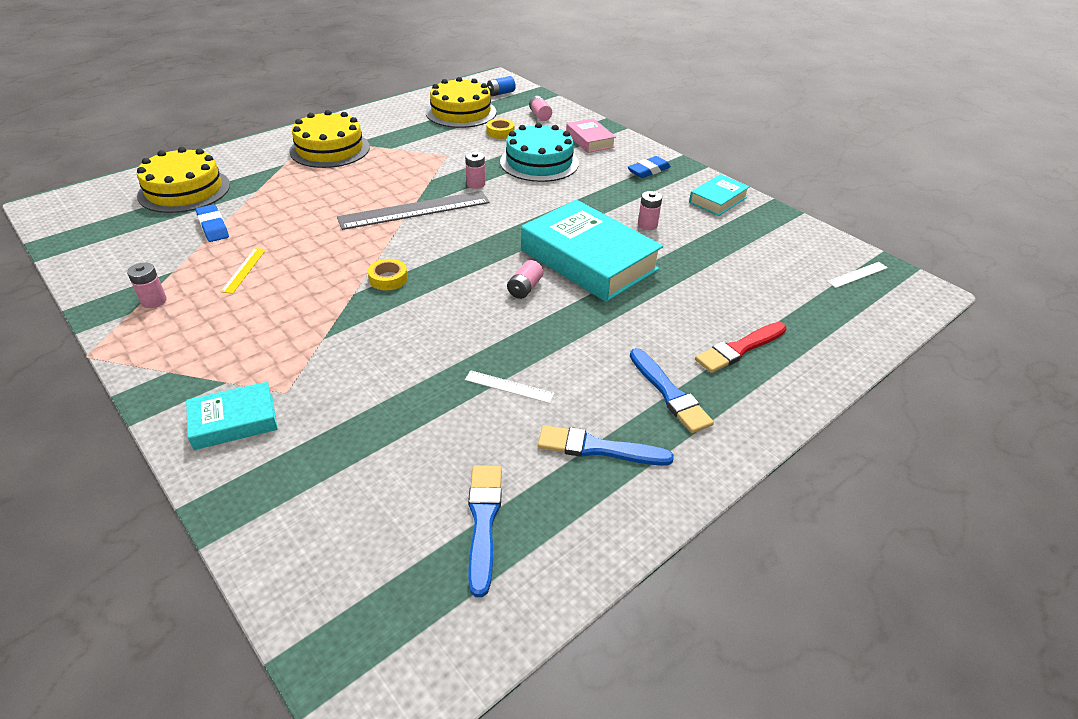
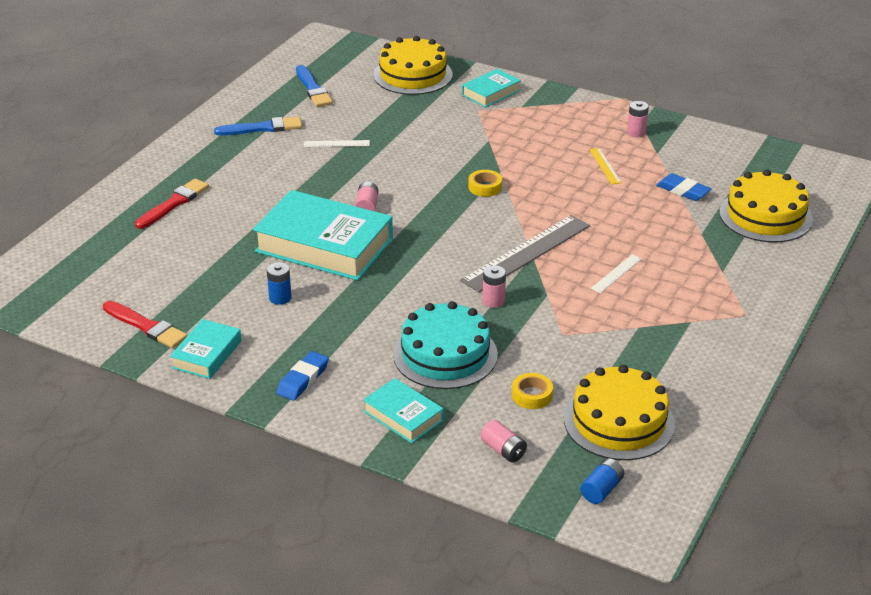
camera: 160 degrees right, 5 degrees down
yellow cake [289,110,370,168] -> yellow cake moved to [374,36,453,95]
pink book [566,118,616,153] -> turquoise book [363,378,444,443]
blue brush [630,348,714,433] -> none
pink battery [638,191,662,230] -> blue battery [267,262,292,305]
white ruler [827,262,888,288] -> white ruler moved to [591,254,642,293]
none -> red brush [103,301,188,348]

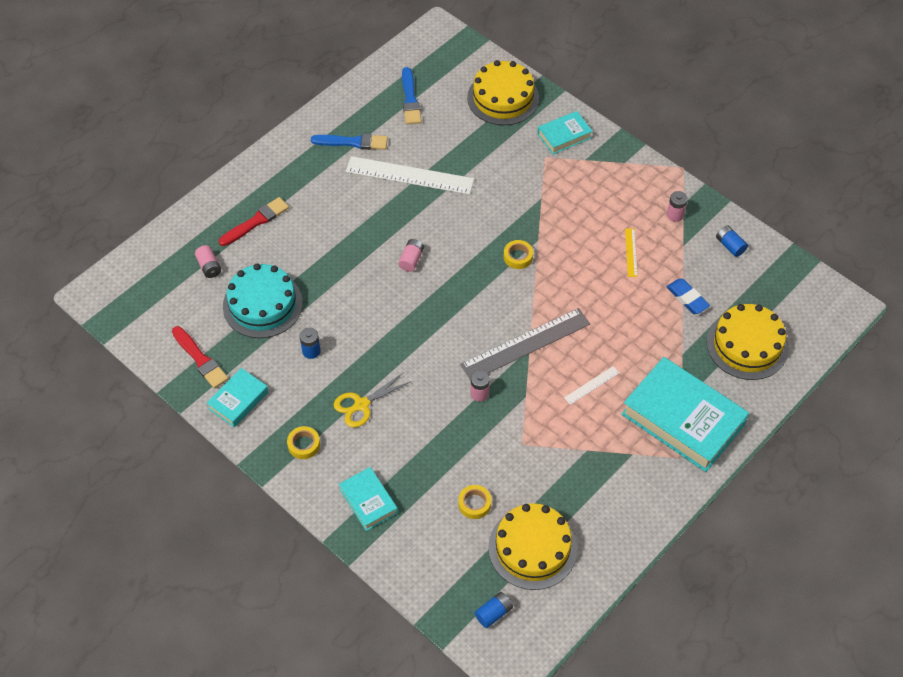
camera: 15 degrees right, 20 degrees up
turquoise book [253,190,393,281] -> turquoise book moved to [621,357,749,472]
blue eraser [276,351,329,401] -> yellow tape [287,426,320,459]
white ruler [304,140,370,147] -> white ruler [346,156,474,195], size x2.22
turquoise cake [393,301,498,389] -> turquoise cake moved to [223,263,303,338]
pink battery [480,420,527,463] -> pink battery moved to [195,245,221,278]
none -> yellow scissors [333,372,412,428]
none -> blue battery [716,225,748,257]

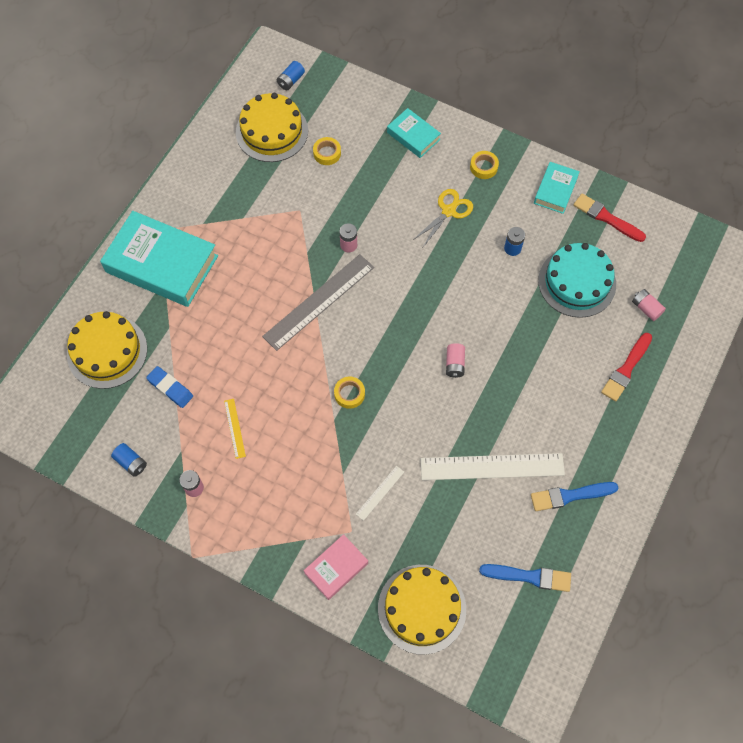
camera: 165 degrees right, 10 degrees up
blue brush [402,67,422,124] -> blue brush turned 120 degrees clockwise [479,564,571,592]
turquoise book [537,111,593,154] -> pink book [304,534,368,600]
white ruler [564,366,620,405] -> white ruler moved to [356,466,404,521]

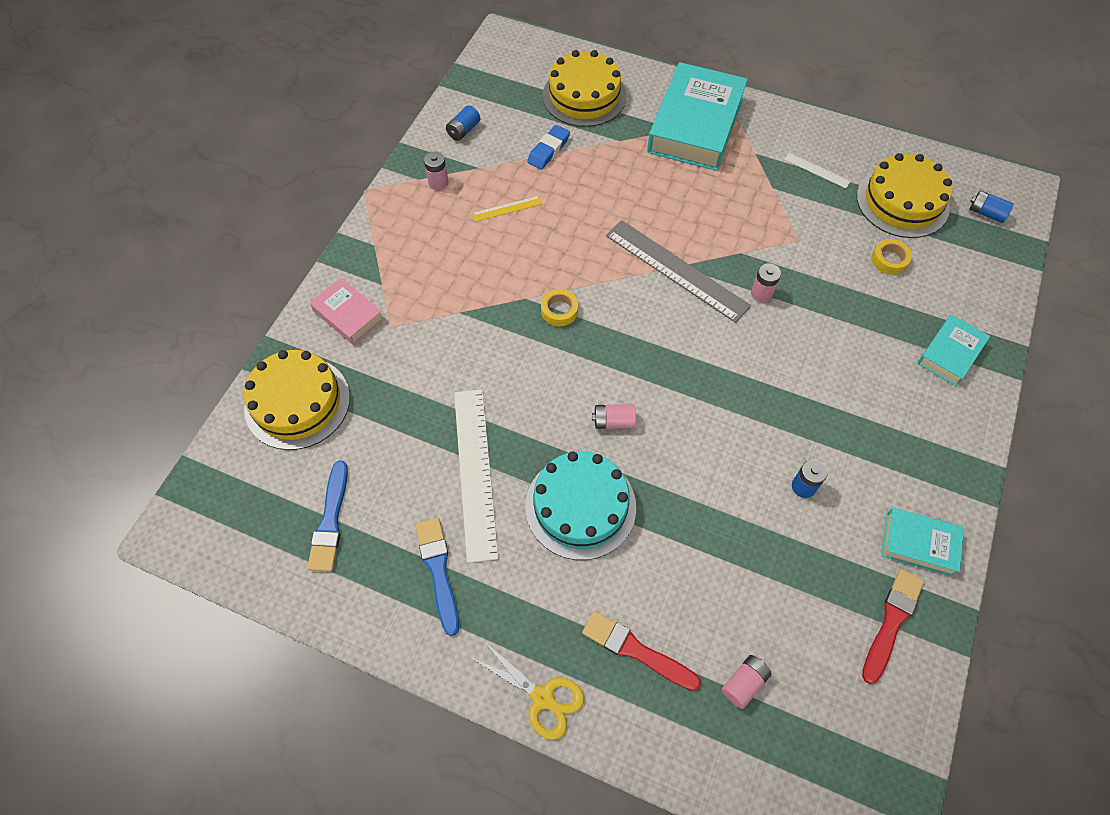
camera: 85 degrees right, 5 degrees down
white ruler [356,466,404,521] -> white ruler moved to [784,153,851,188]
yellow scissors [413,189,473,247] -> yellow scissors moved to [473,642,584,740]
yellow tape [470,151,499,179] -> none
turquoise cake [538,243,616,318] -> turquoise cake moved to [525,451,636,560]

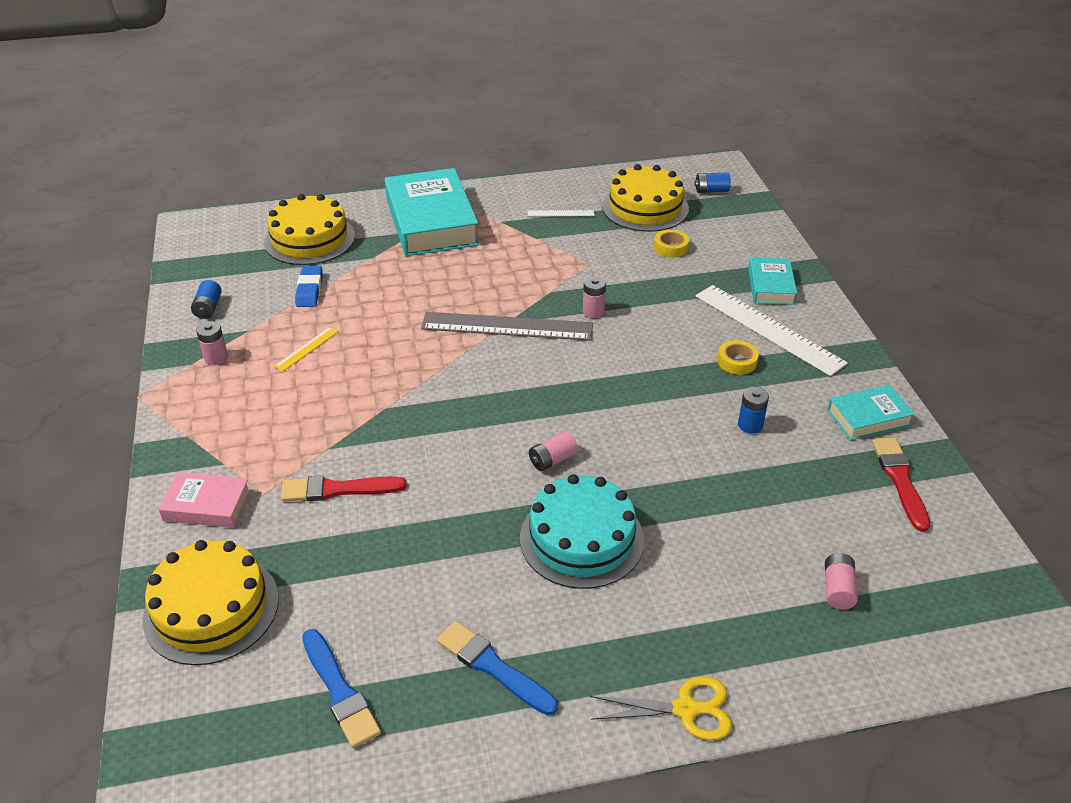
camera: 35 degrees left, 20 degrees down
white ruler [454,389,499,563] -> white ruler moved to [695,285,848,376]
yellow tape [541,289,578,326] -> yellow tape moved to [717,340,759,375]
red brush [582,611,701,691] -> red brush moved to [281,476,407,502]

